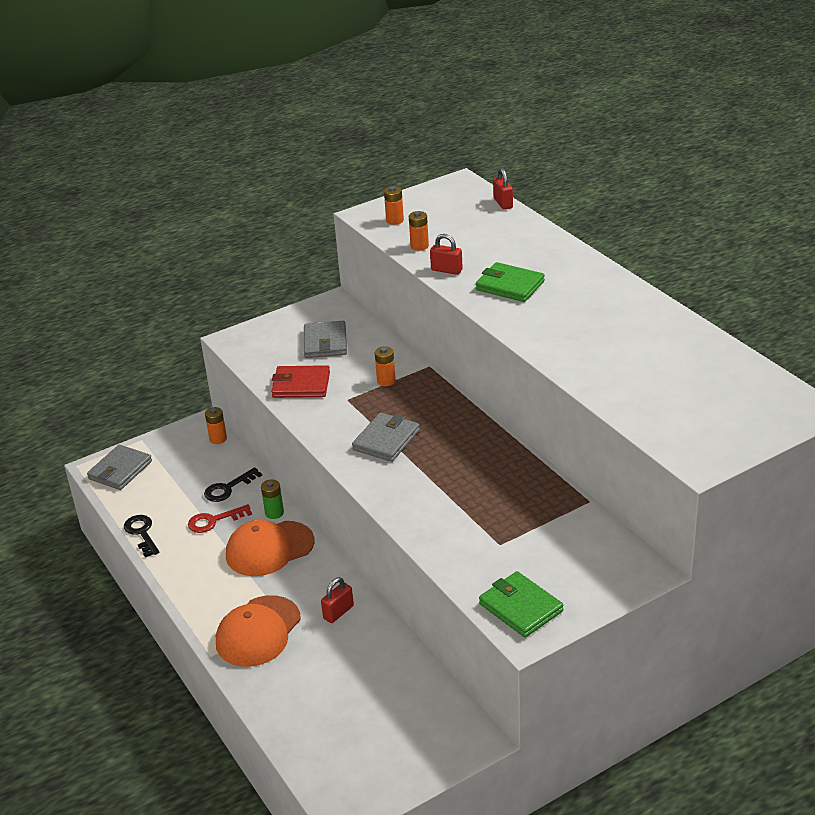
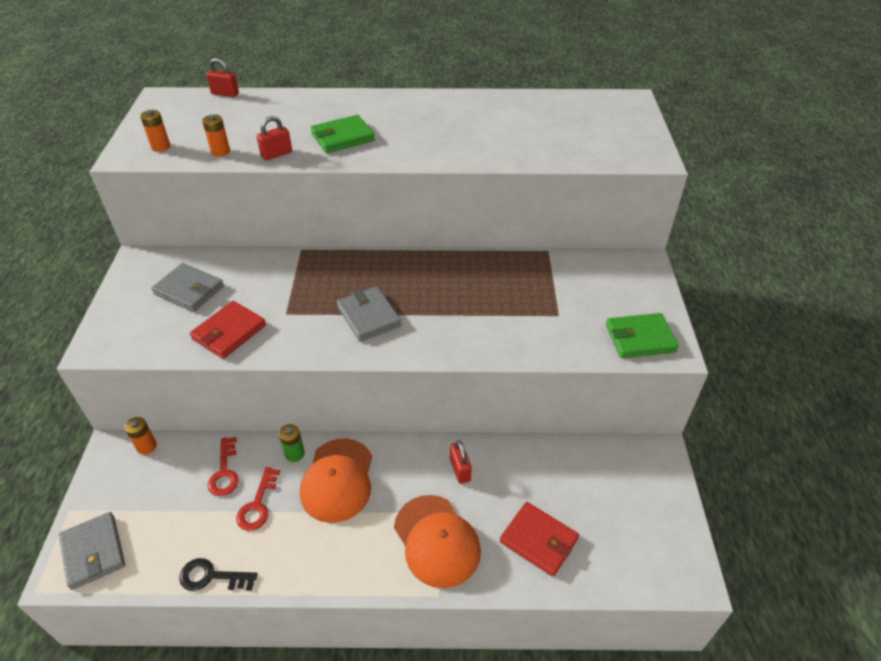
camera: 60 degrees left, 10 degrees up
black key [204,467,262,502] -> red key [208,437,239,496]
orange battery [375,346,396,386] -> none
none -> red wallet [500,502,579,577]

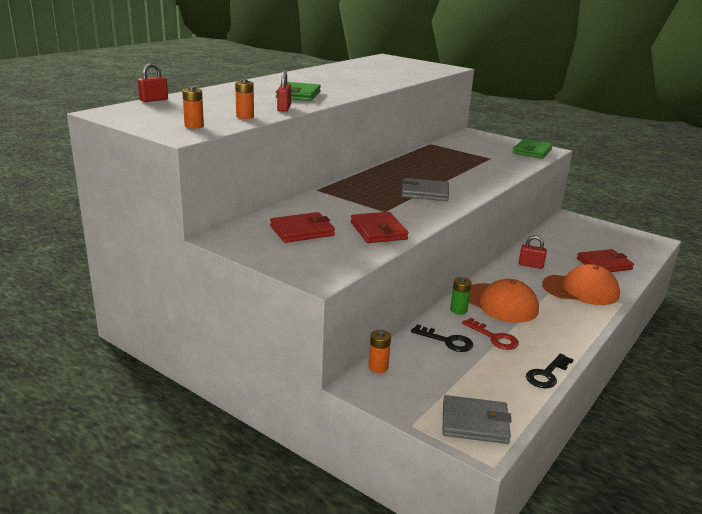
camera: 55 degrees left, 20 degrees down
grey wallet [151,263,224,312] -> red wallet [270,212,335,243]
red key [208,437,239,496] -> black key [411,324,473,352]

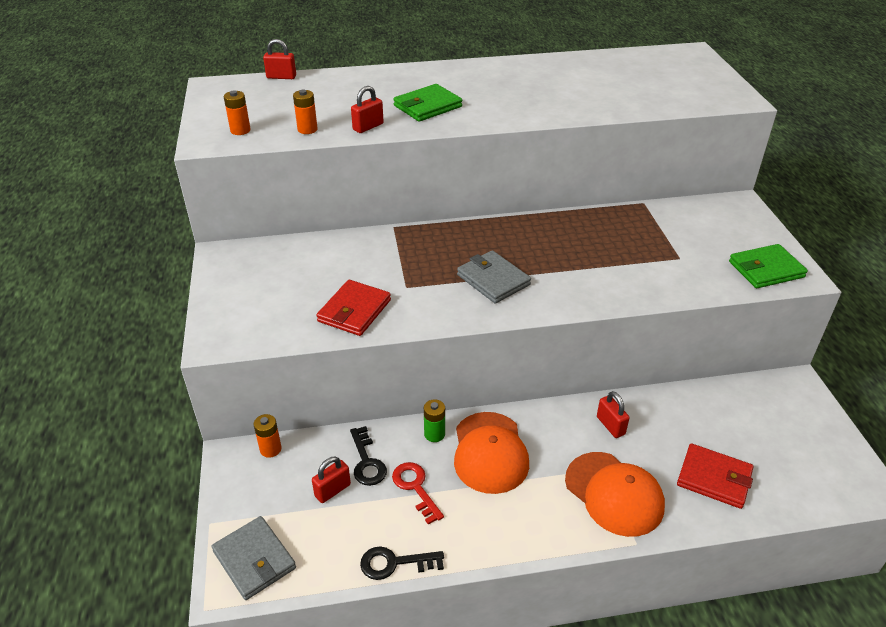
camera: 45 degrees right, 15 degrees up
red wallet [270,212,335,243] -> none
red key [462,318,519,350] -> red key turned 150 degrees clockwise [392,462,444,525]
none -> red padlock [312,457,351,503]

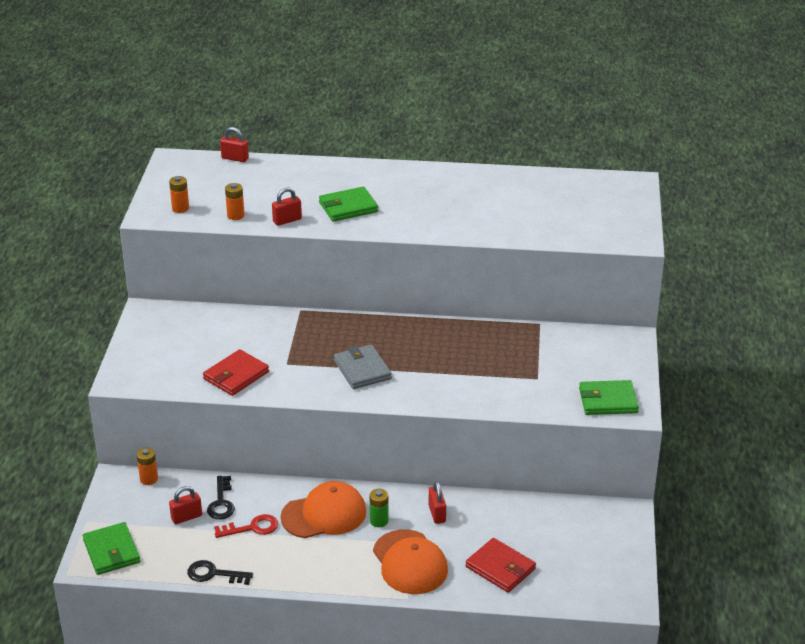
camera: 15 degrees right, 5 degrees down
grey wallet [212,516,296,600] -> green wallet [83,522,140,575]
red key [392,462,444,525] -> red key turned 90 degrees clockwise [214,514,278,538]
green battery [424,399,445,442] -> green battery moved to [369,489,389,527]
orange cap [454,412,529,494] -> orange cap turned 120 degrees counterclockwise [281,481,366,538]

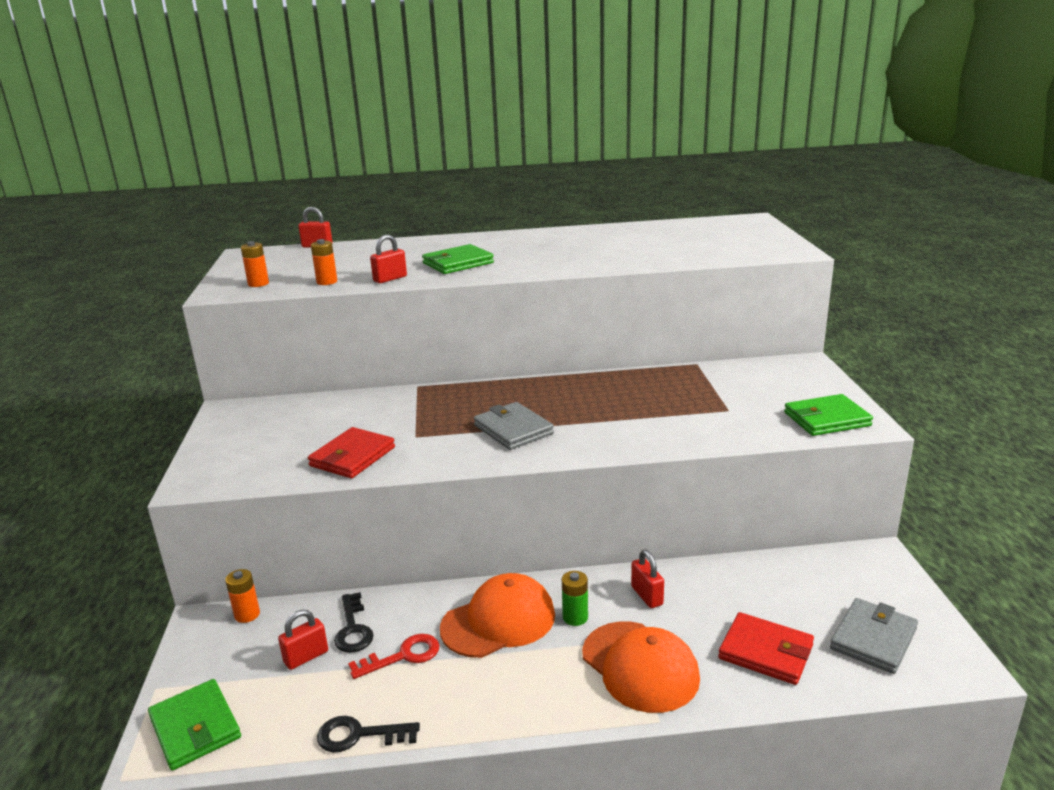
camera: 10 degrees left, 10 degrees down
none -> grey wallet [830,598,918,674]

